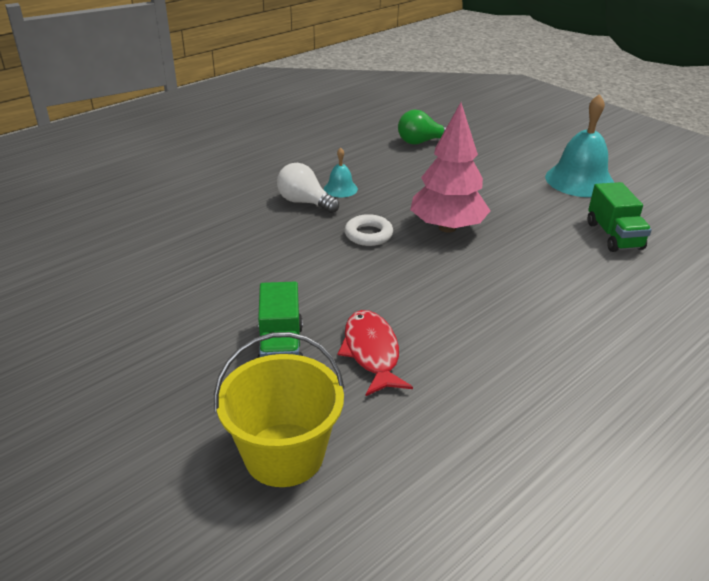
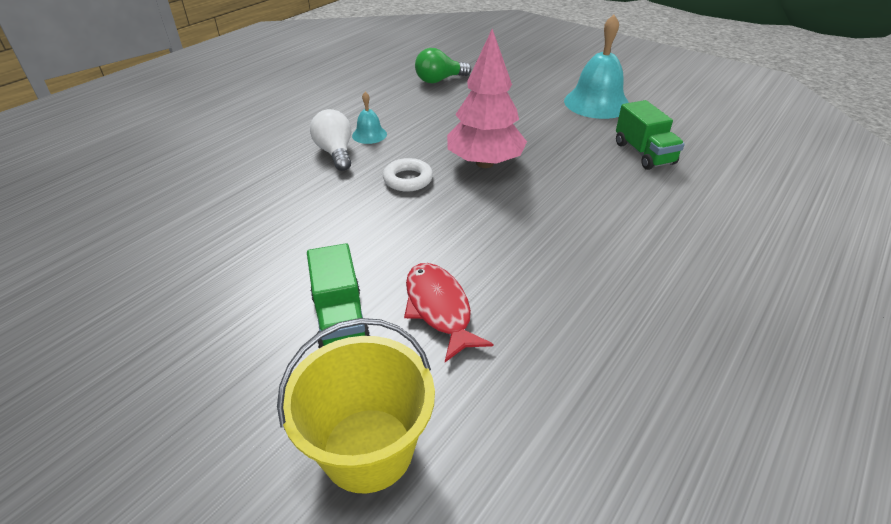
camera: 10 degrees left, 5 degrees up
white light bulb [277,163,339,213] -> white light bulb turned 45 degrees clockwise [310,109,351,171]

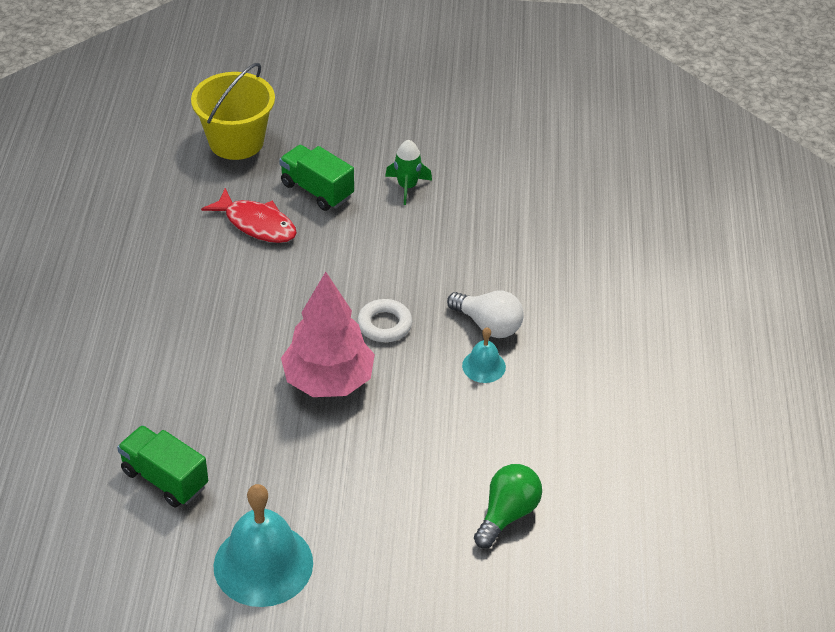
camera: 145 degrees right, 5 degrees up
none -> green rocket [385,140,432,205]

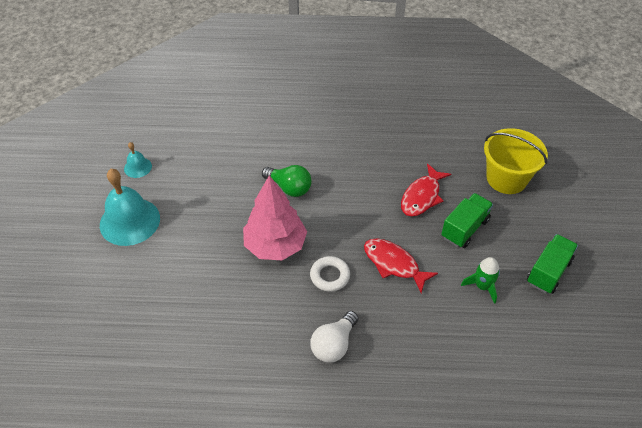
camera: 90 degrees right, 5 degrees up
green truck [117,425,208,507] -> green truck moved to [527,234,578,294]
turquoise bell [462,327,506,383] -> turquoise bell moved to [124,142,152,178]
green light bulb [474,464,542,548] -> green light bulb moved to [262,165,312,197]
none -> red fish [364,239,438,293]

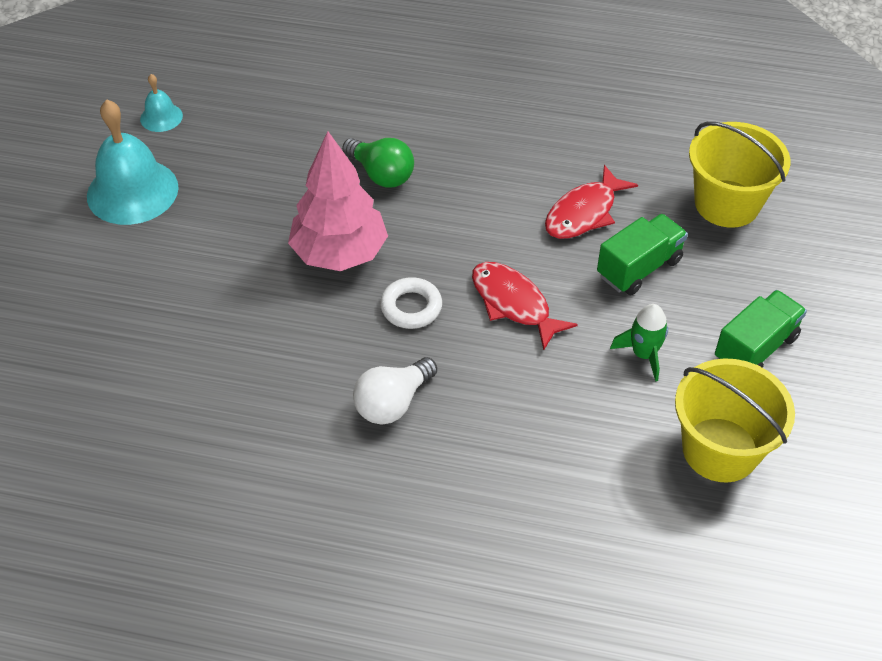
camera: 10 degrees right, 0 degrees up
none -> yellow bucket [675,358,795,482]

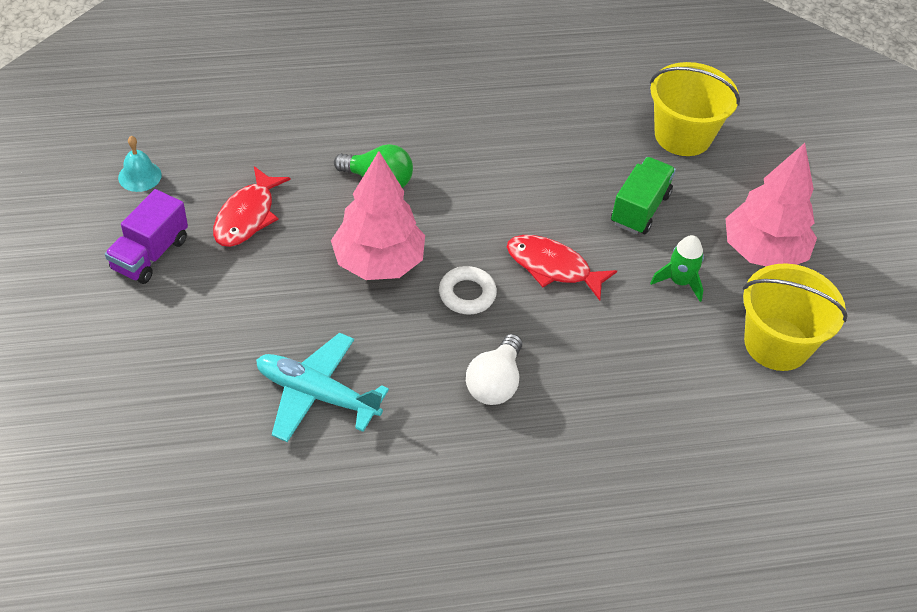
camera: 25 degrees left, 0 degrees up
turquoise bell [87,100,179,225] -> purple truck [105,189,188,284]
red fish [545,165,638,239] -> red fish moved to [213,166,291,247]
green truck [715,290,807,368] -> pink tree [725,143,817,266]
none -> turquoise plane [256,333,389,442]

